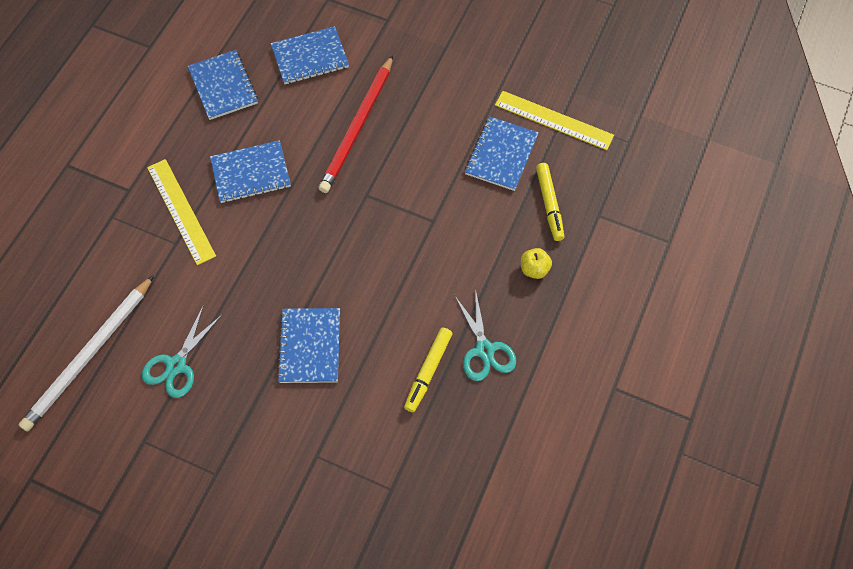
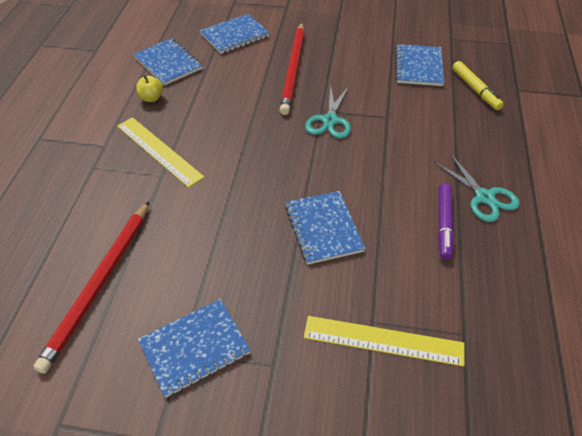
camera: 15 degrees left, 15 degrees down
white pencil [19,275,154,432] -> red pencil [34,201,149,373]
turquoise scissors [142,305,222,398] -> turquoise scissors moved to [305,84,351,139]
blue notebook [210,140,291,203] -> blue notebook moved to [138,299,251,398]
yellow marker [404,327,452,412] -> purple marker [438,183,454,260]
yellow ruler [495,91,614,150] -> yellow ruler moved to [304,316,464,367]
yellow apple [521,248,552,279] -> yellow apple moved to [136,75,163,102]

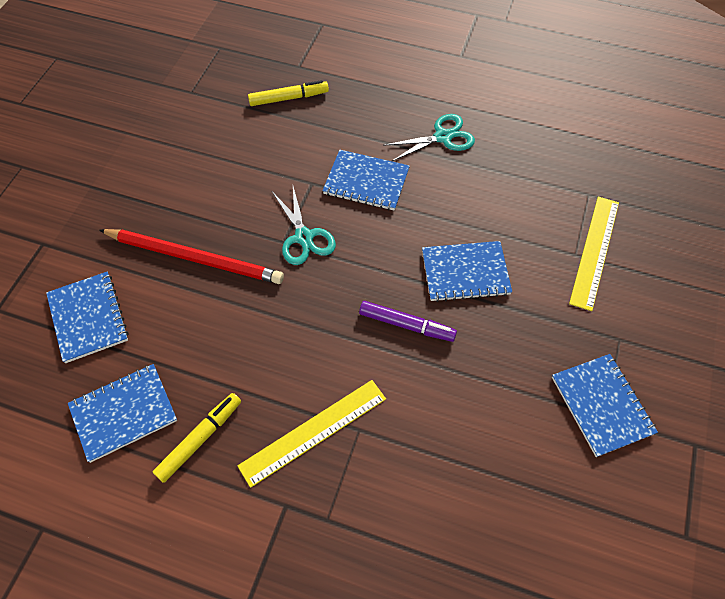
camera: 80 degrees left, 10 degrees up
red pencil [34,201,149,373] -> none
yellow apple [136,75,163,102] -> yellow marker [153,393,241,483]
turquoise scissors [305,84,351,139] -> turquoise scissors turned 45 degrees clockwise [272,187,336,265]
blue notebook [395,44,444,86] -> blue notebook moved to [322,150,410,211]
purple marker [438,183,454,260] -> purple marker moved to [359,301,457,342]

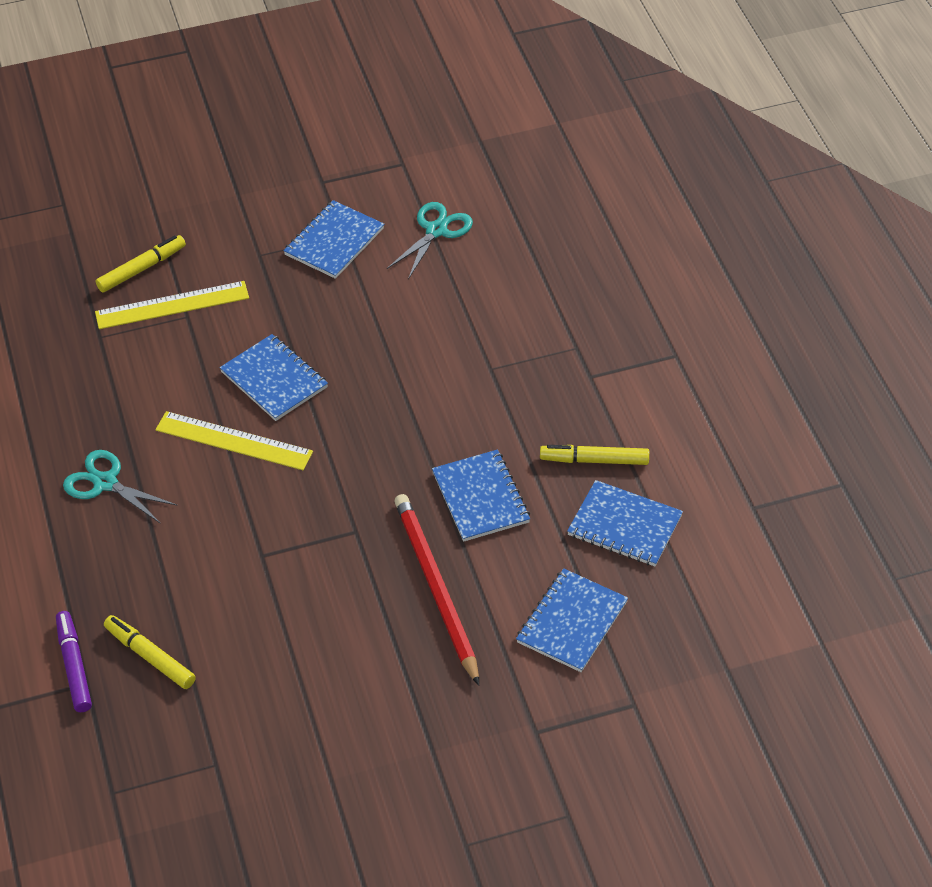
camera: 125 degrees left, 10 degrees down
yellow ruler [238,380,386,488] -> yellow ruler moved to [155,411,313,470]
turquoise scissors [272,187,336,265] -> turquoise scissors moved to [387,202,473,279]
blue notebook [322,150,410,211] -> blue notebook moved to [432,450,530,542]
purple marker [359,301,457,342] -> purple marker moved to [56,611,92,712]
none -> yellow marker [96,235,186,292]

